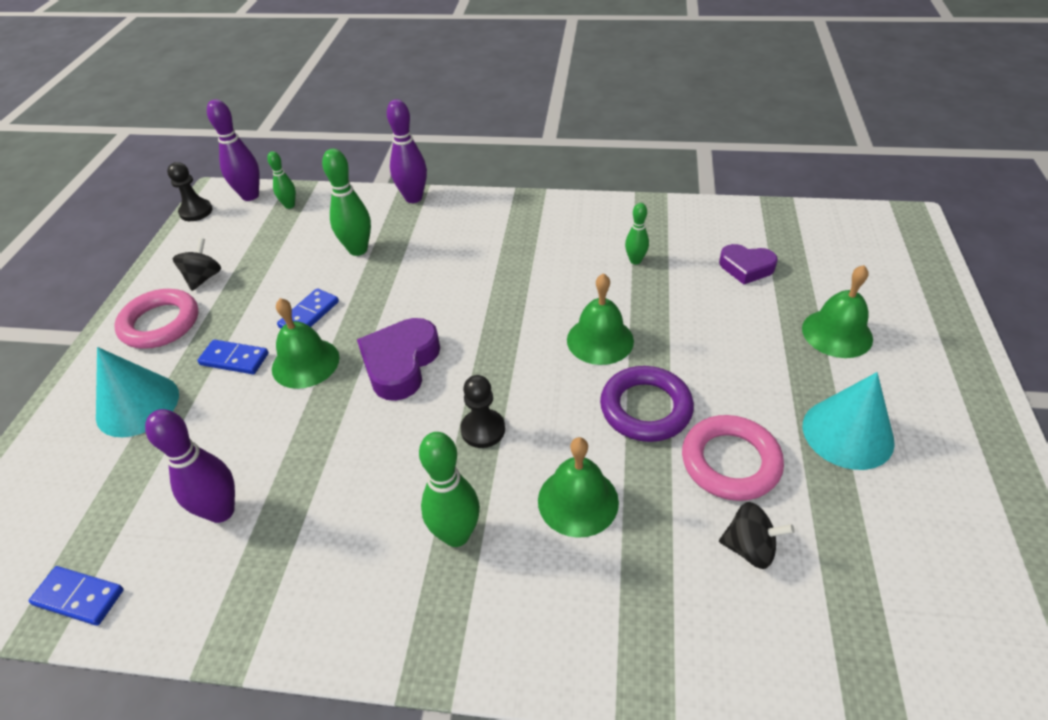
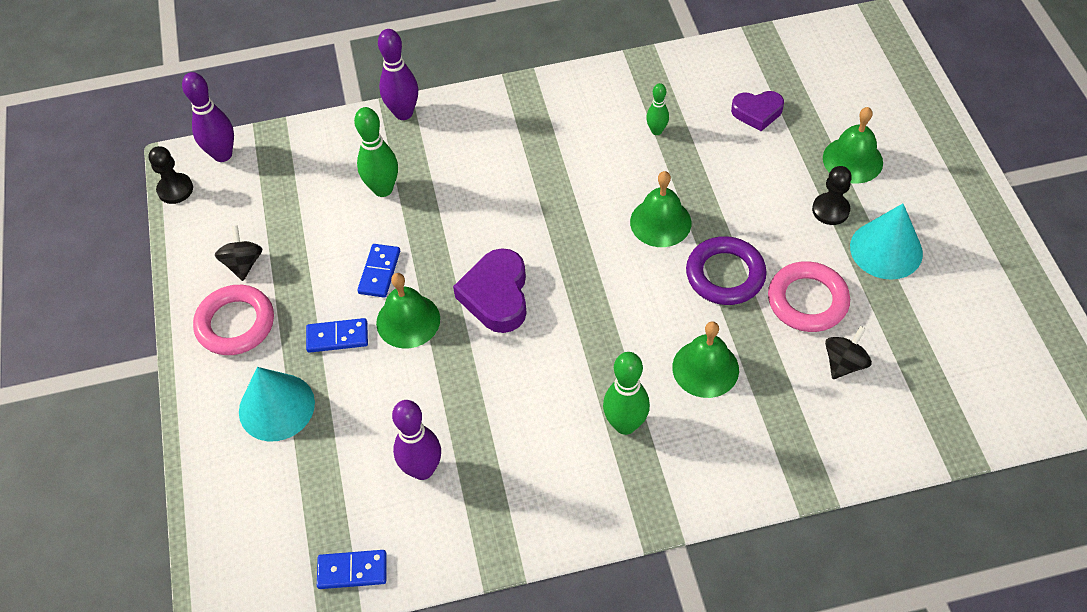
camera: 20 degrees left, 10 degrees up
green bowling pin [267,151,296,209] -> none
black pawn [460,375,505,448] -> black pawn moved to [812,166,852,225]
black spinning top [719,502,795,569] -> black spinning top turned 45 degrees counterclockwise [825,326,872,379]

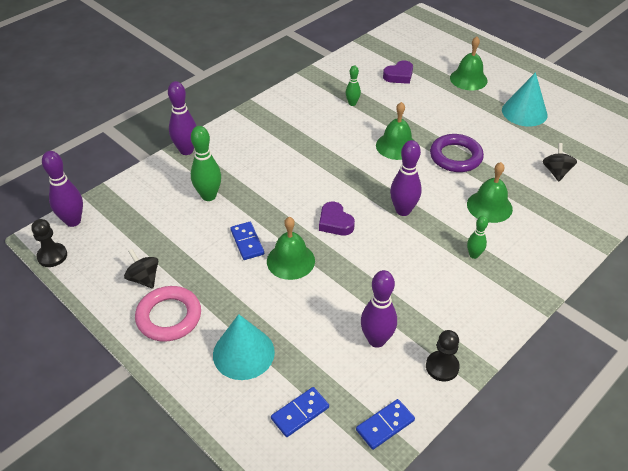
camera: 35 degrees left, 10 degrees down
blue domino [306,318,368,353] -> blue domino moved to [271,387,329,437]
purple heart [453,248,527,333] -> purple heart [319,202,355,235], size x0.65
green bowling pin [603,352,650,435] -> green bowling pin [467,216,488,259], size x0.58
pink ring [768,261,850,332] -> none
black pawn [812,166,852,225] -> black pawn moved to [426,330,460,382]
none -> purple bowling pin [390,140,422,216]

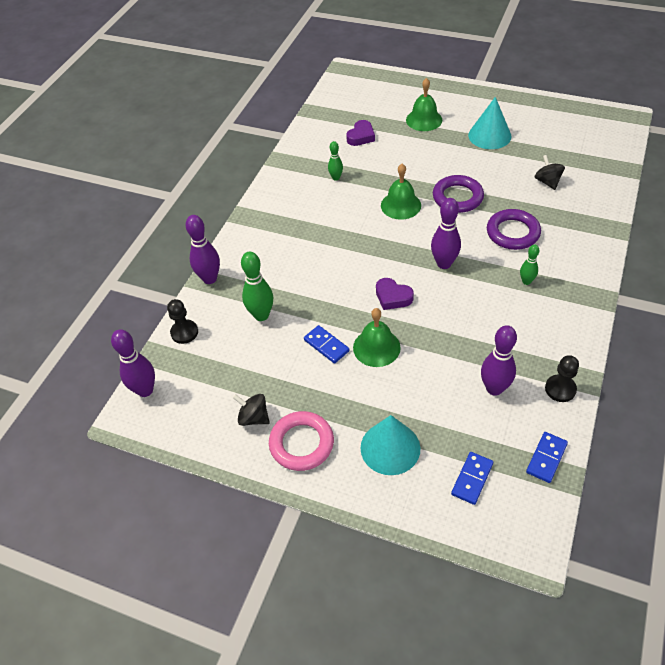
camera: 20 degrees left, 5 degrees up
black pawn [31,219,67,267] -> black pawn moved to [167,299,198,344]
green bell [467,162,513,223] -> purple ring [487,209,541,250]

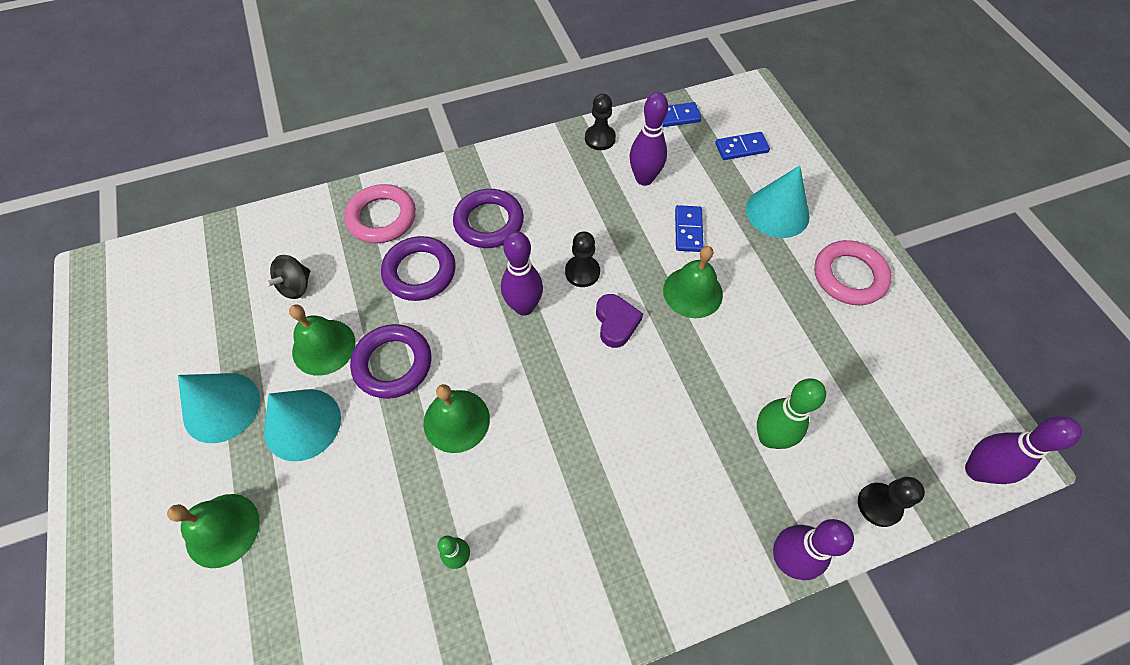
camera: 135 degrees left, 10 degrees up
black spinning top [233,394,270,426] -> none
blue domino [304,325,350,364] -> blue domino moved to [675,205,704,252]
purple heart [346,120,375,146] -> none
green bowling pin [520,245,539,285] -> purple ring [453,189,524,248]
none -> turquoise cone [264,389,341,461]
none -> green bell [289,304,356,376]
none -> pink ring [344,184,416,243]
none -> black pawn [565,232,600,287]

